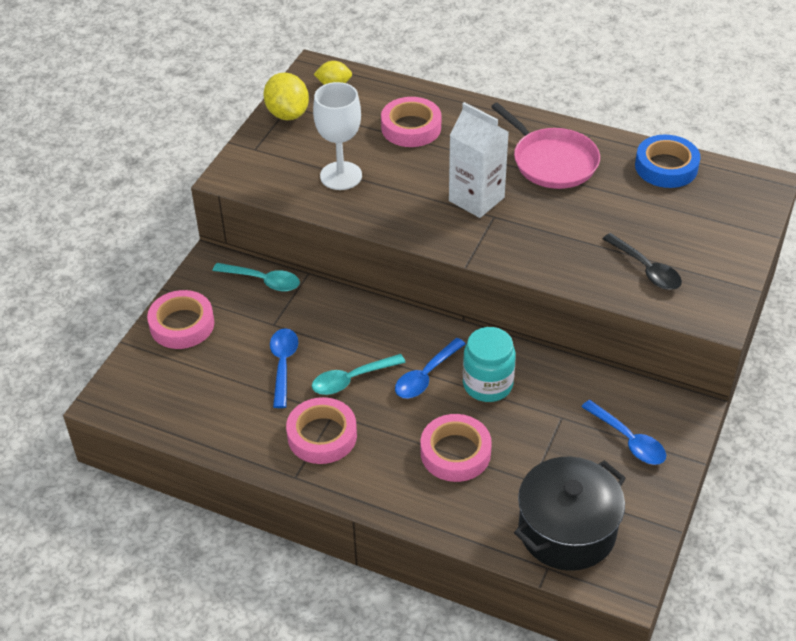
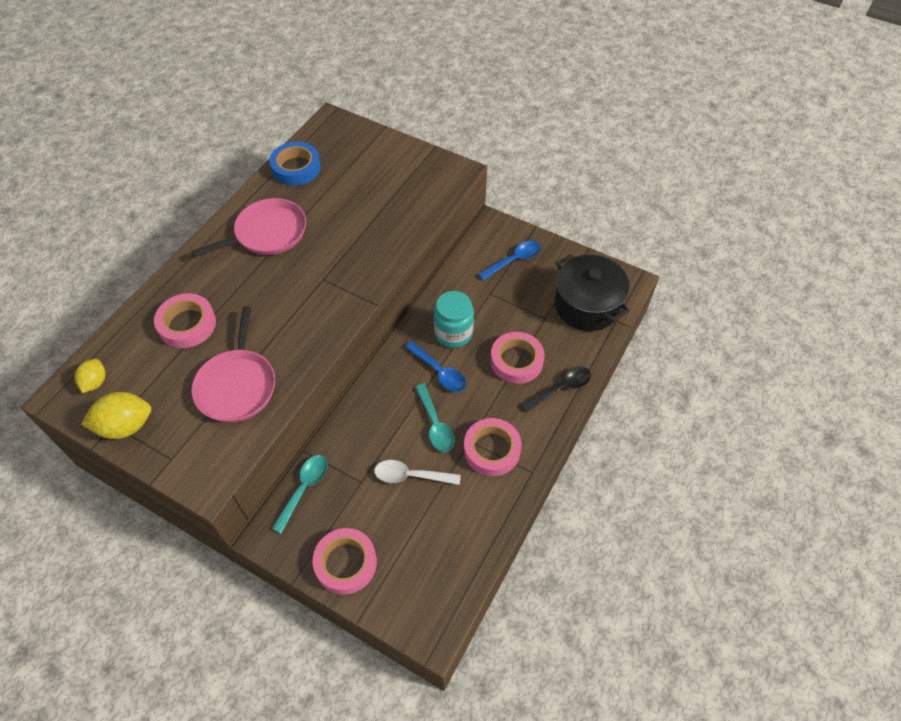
camera: 85 degrees left, 10 degrees up
blue spoon [270,328,298,408] -> white spoon [374,460,461,485]
white goblet [313,82,362,190] -> pink pan [191,306,275,423]
white carton [449,102,509,218] -> none
black spoon [603,233,682,290] -> black spoon moved to [520,366,591,412]

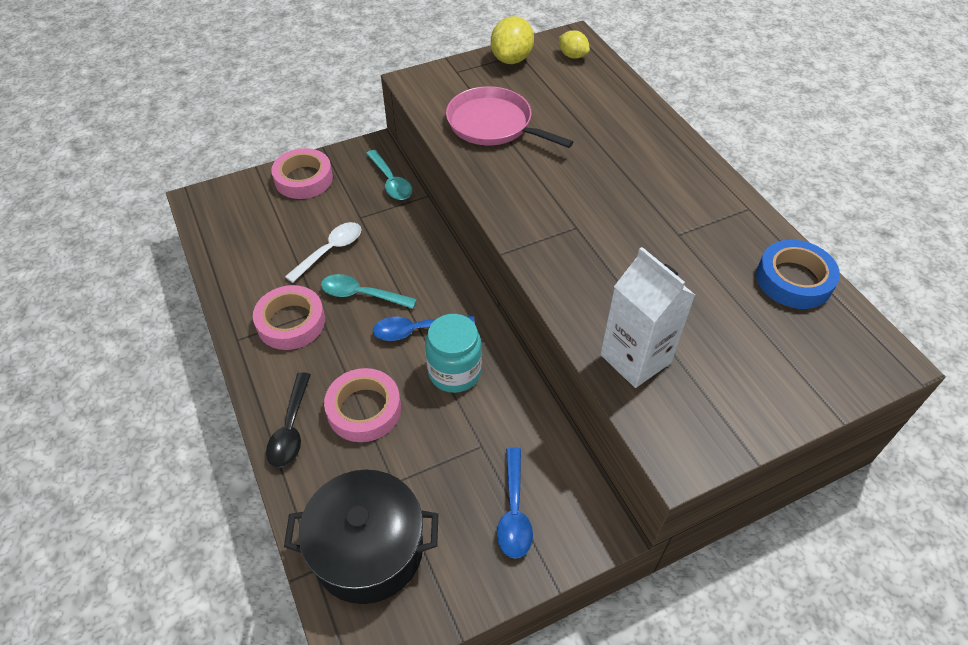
camera: 125 degrees right, 5 degrees down
pink tape [154,293,216,348] -> none
pink pan [192,198,306,257] -> none
none -> white carton [600,247,695,388]

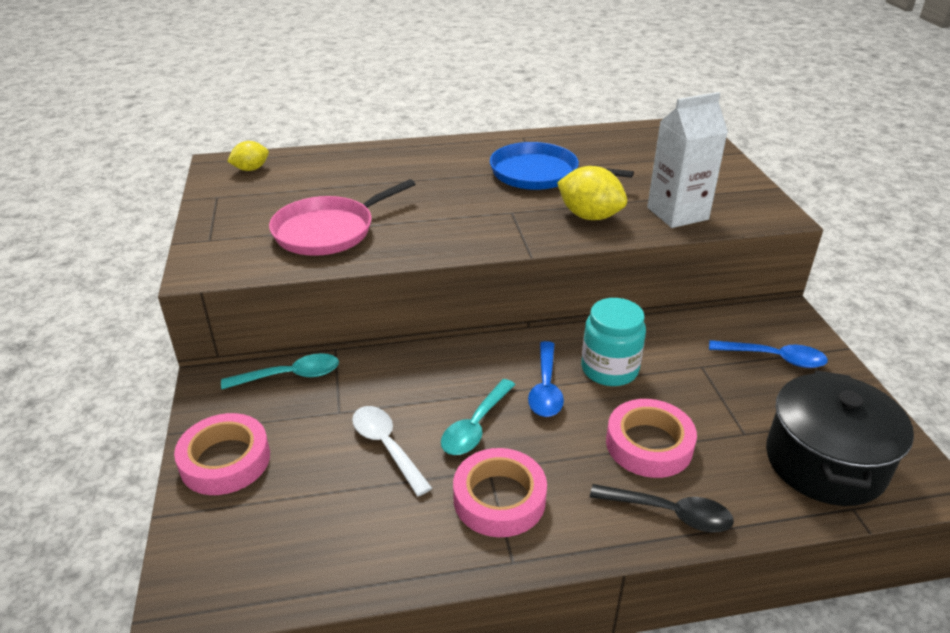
camera: 75 degrees left, 15 degrees down
yellow lemon [491,16,534,64] -> yellow lemon moved to [557,166,627,220]
blue tape [756,240,840,309] -> none
none -> blue pan [490,142,634,190]

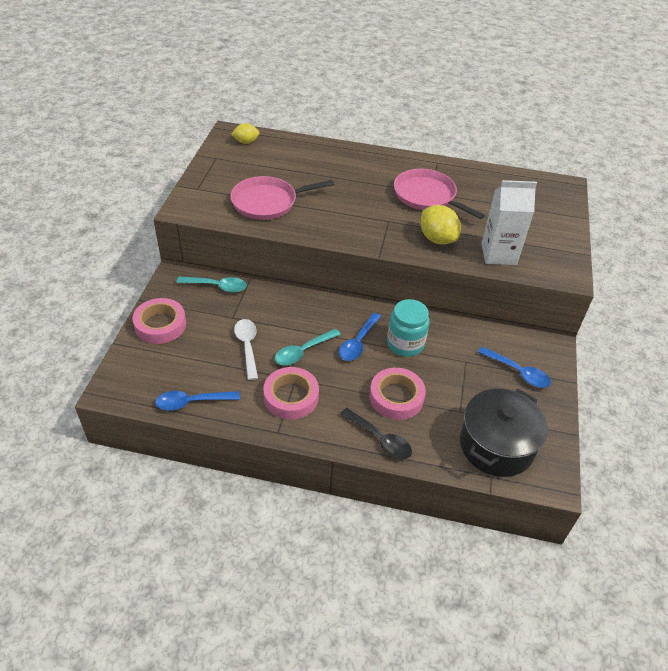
camera: 20 degrees right, 10 degrees up
blue pan [490,142,634,190] -> pink pan [394,169,485,219]
none -> blue spoon [155,391,240,411]

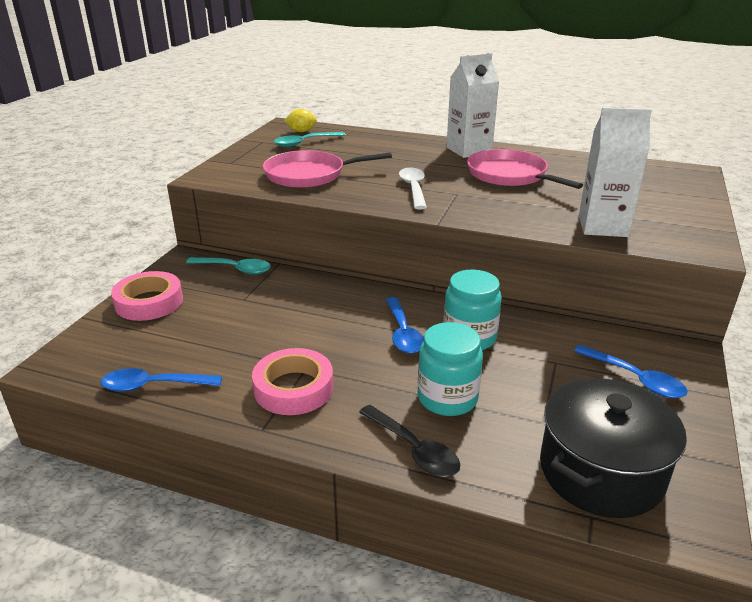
camera: 10 degrees right, 15 degrees down
white spoon [234,319,258,380] -> white spoon moved to [399,167,427,209]
turquoise spoon [275,329,341,365] -> turquoise spoon moved to [274,132,346,147]
blue spoon [339,313,381,361] -> blue spoon turned 45 degrees counterclockwise [386,297,424,354]
pink tape [370,368,426,420] -> turquoise jar [418,322,483,416]
yellow lemon [420,205,461,244] -> none
none -> white carton [446,53,499,158]

